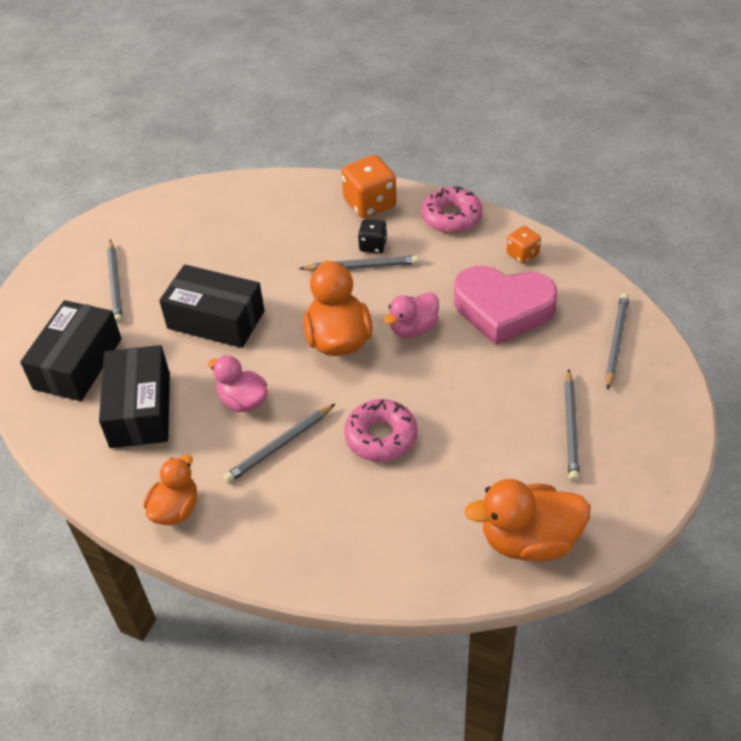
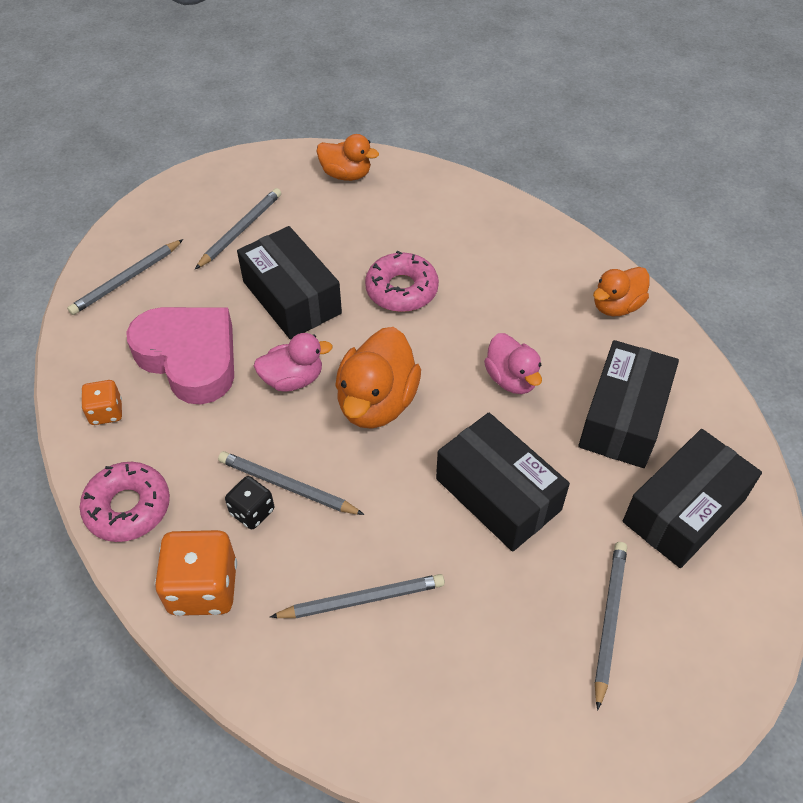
camera: 155 degrees left, 5 degrees up
grey pencil [223,404,335,483] -> grey pencil moved to [270,574,445,618]
orange duck [465,479,590,562] -> orange duck [316,134,379,181], size x0.64
none -> black box [237,226,342,339]

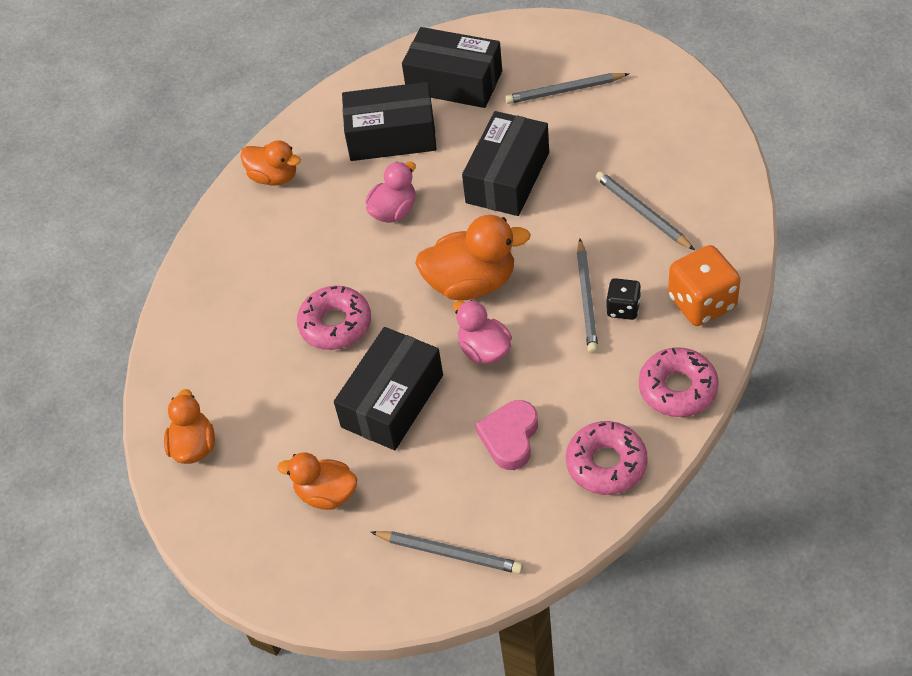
camera: 110 degrees left, 0 degrees up
orange dice [81,380,122,425] -> pink donut [566,421,648,495]
pink heart [126,307,234,404] -> pink heart [476,400,538,470], size x0.59
grey pencil [195,188,281,269] -> orange duck [277,452,357,510]

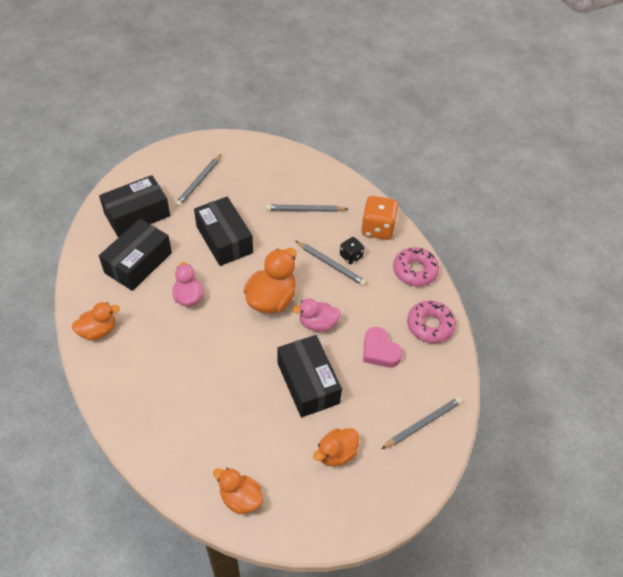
camera: 60 degrees left, 0 degrees up
pink donut [297,286,371,350] -> none

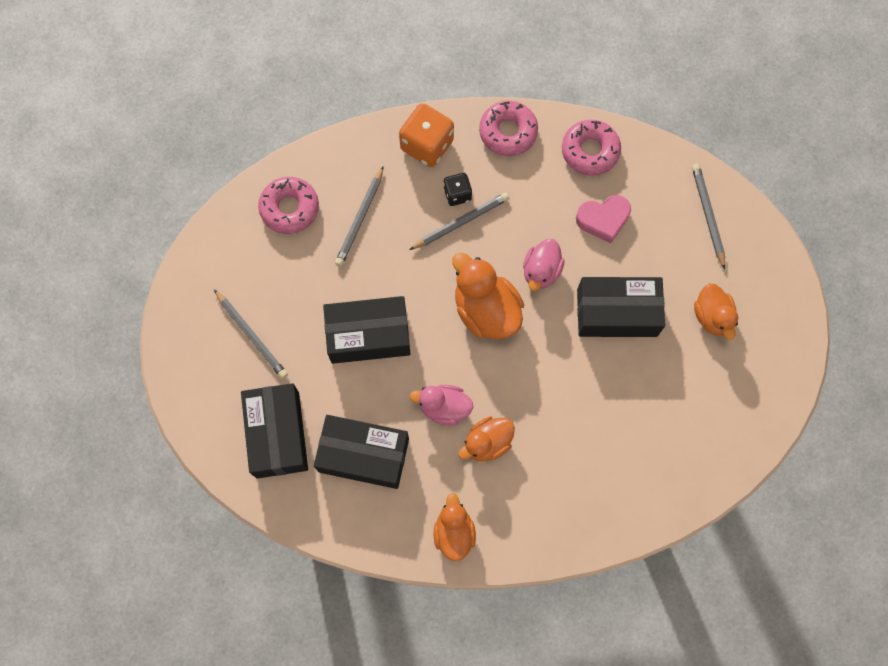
camera: 65 degrees left, 20 degrees up
black box [99,219,172,291] -> black box turned 45 degrees counterclockwise [314,415,409,489]
orange duck [213,468,263,515] -> orange duck moved to [458,417,515,461]
none -> pink donut [258,177,319,234]

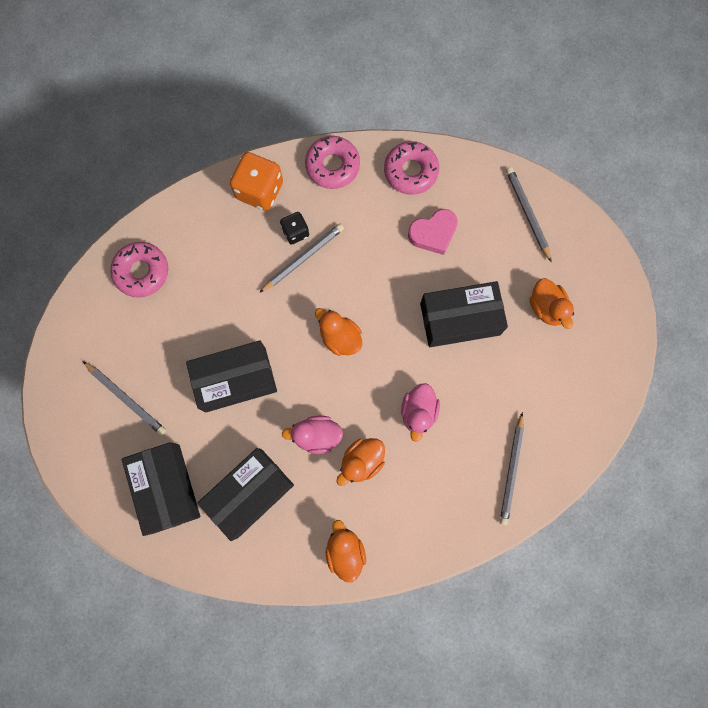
camera: 10 degrees left, 5 degrees up
black box [314,415,409,489] -> black box turned 45 degrees counterclockwise [198,448,294,541]
grey pencil [335,166,384,266] -> grey pencil moved to [500,412,524,525]
orange duck [452,252,524,339] -> orange duck [315,308,362,356], size x0.64
pink duck [523,239,565,291] -> pink duck moved to [401,383,440,442]

